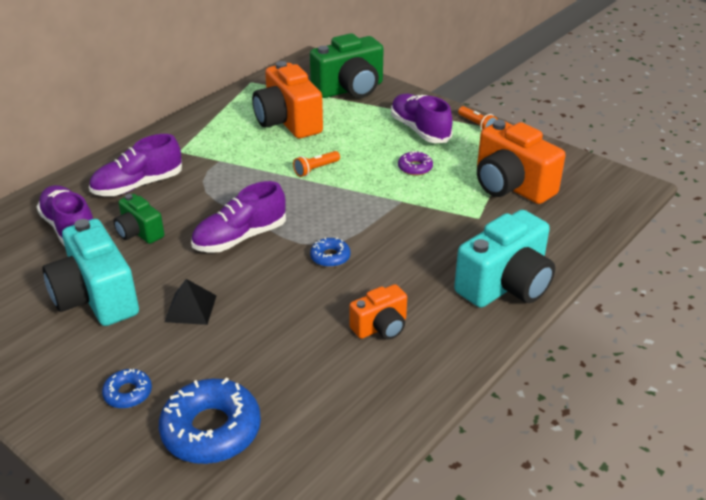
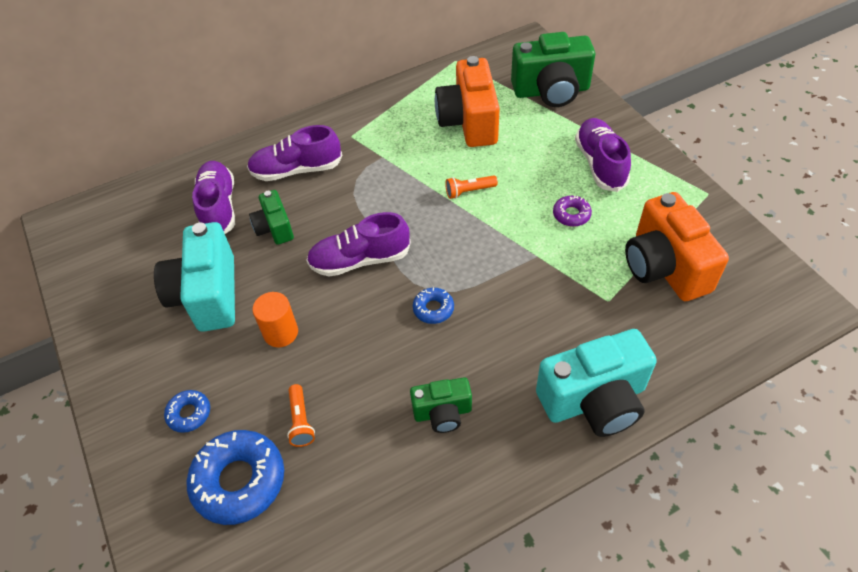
camera: 25 degrees right, 15 degrees up
black pyramid [164,279,217,325] -> orange cylinder [252,292,298,347]
orange camera [349,284,407,339] -> green camera [410,377,472,433]
orange flashlight [458,106,498,130] -> orange flashlight moved to [287,384,315,447]

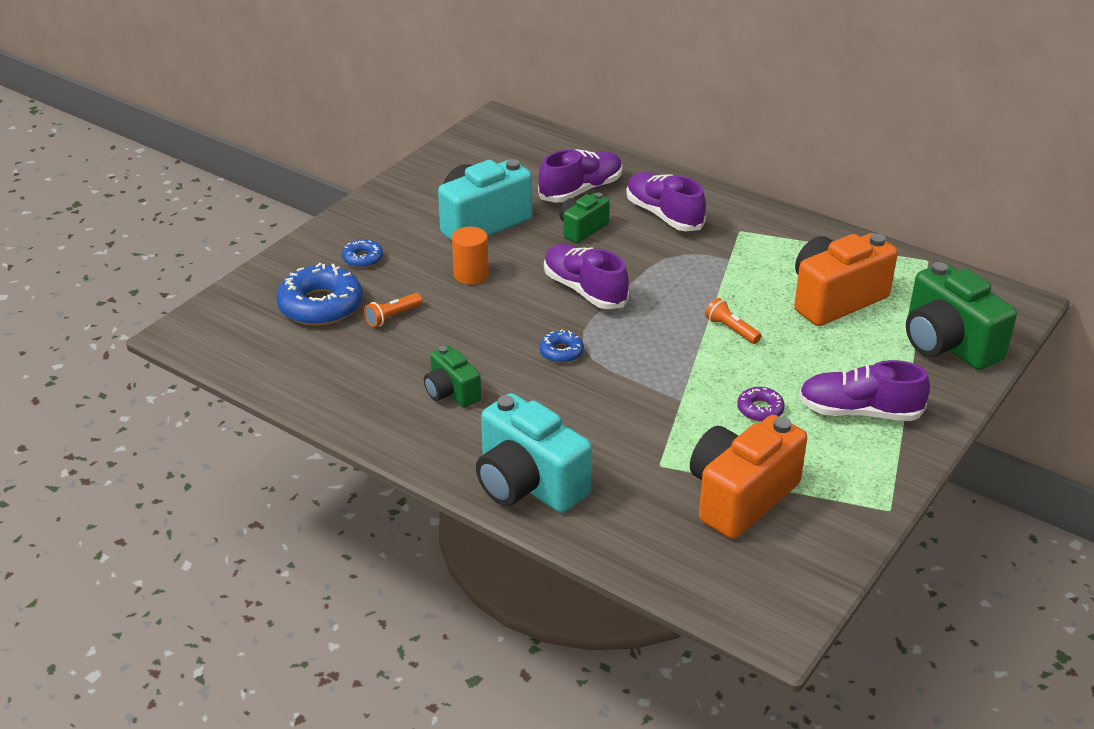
camera: 60 degrees right, 15 degrees down
purple shoe [575,118,631,192] -> purple shoe turned 135 degrees counterclockwise [799,360,930,421]

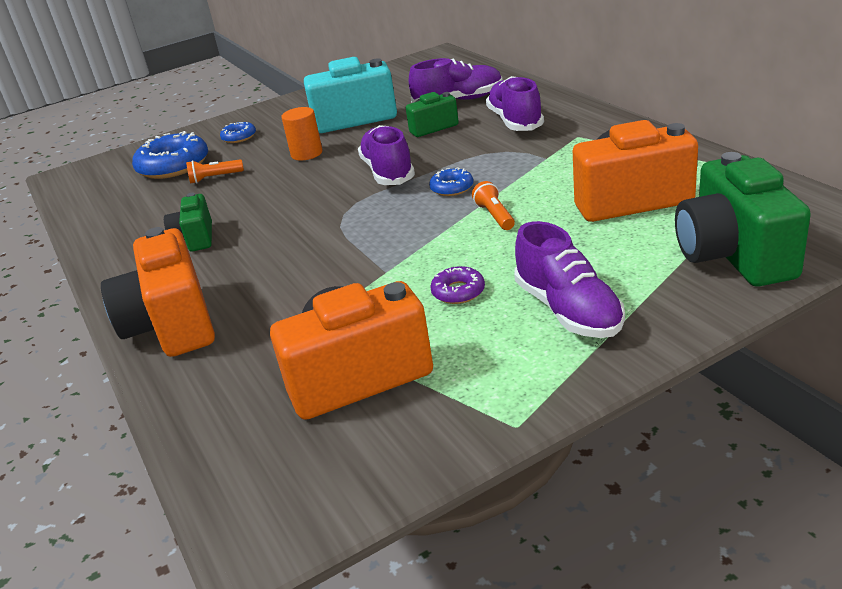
camera: 30 degrees right, 5 degrees down
turquoise camera [476,393,592,513] -> orange camera [101,227,215,357]
blue donut [539,330,584,363] -> blue donut moved to [429,167,473,196]
purple shoe [799,360,930,421] -> purple shoe turned 150 degrees counterclockwise [514,221,625,338]

